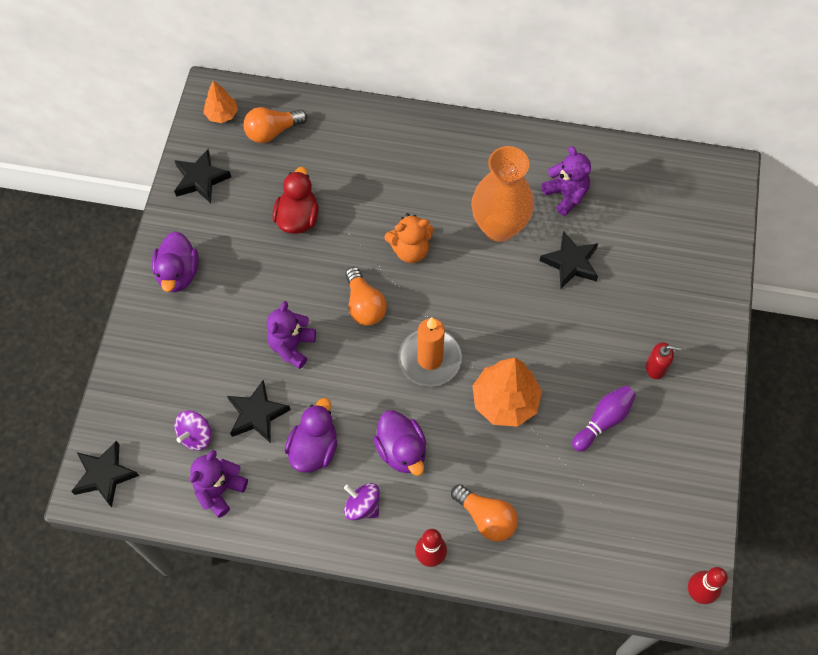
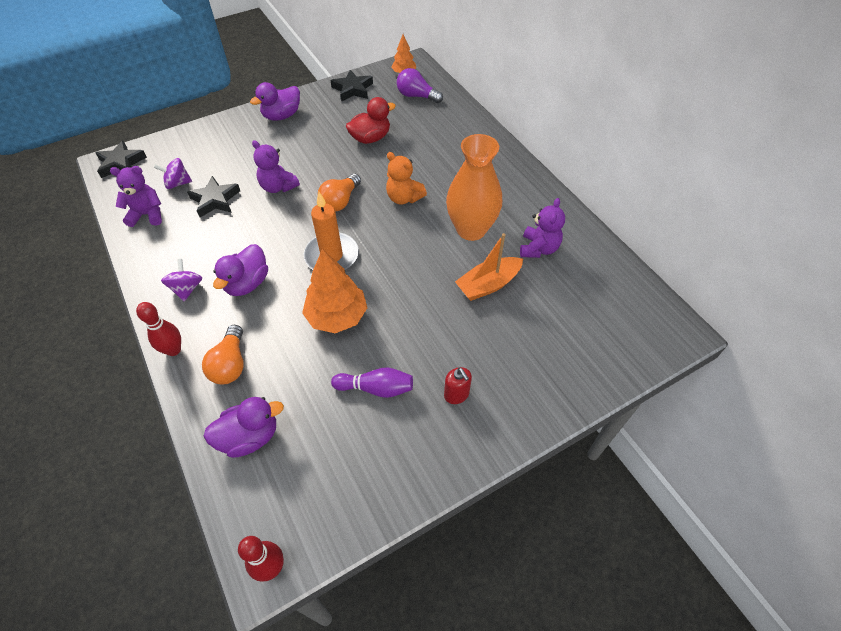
camera: 50 degrees right, 10 degrees down
orange light bulb [243,107,307,143] -> purple light bulb [397,68,443,103]
purple teddy bear [267,301,316,369] -> purple teddy bear turned 120 degrees counterclockwise [252,140,300,193]
purple duck [285,398,337,473] -> purple duck moved to [203,397,284,458]
black star [540,231,598,288] -> orange boat [455,233,523,301]

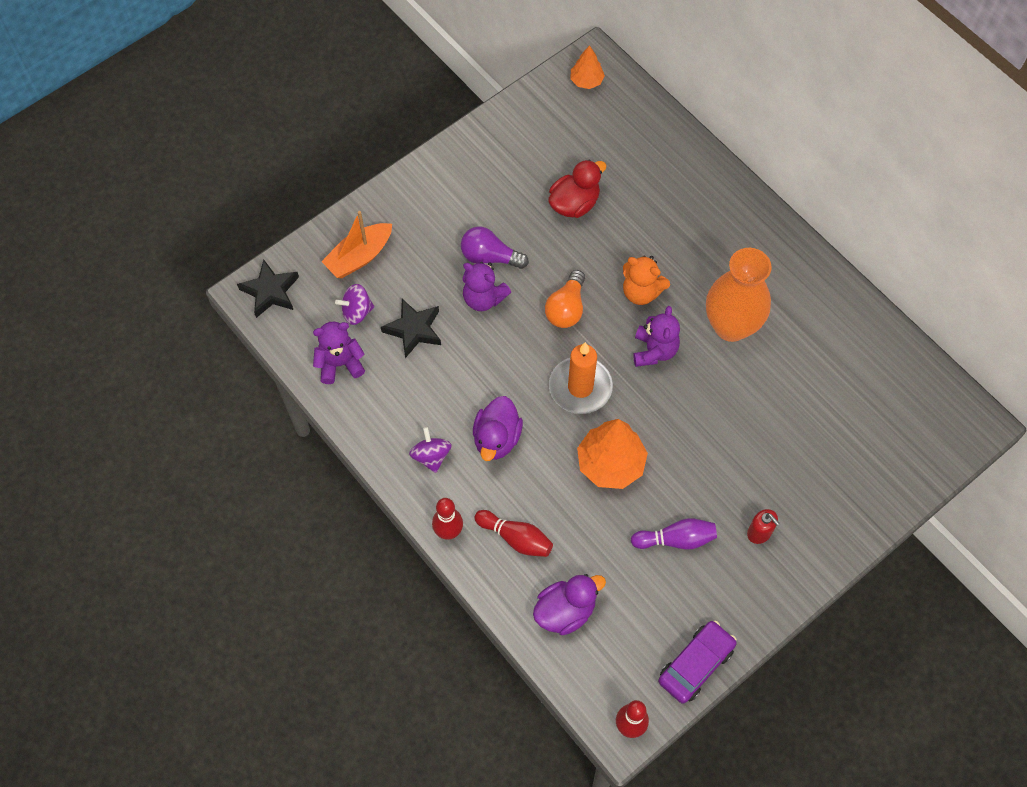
camera: 10 degrees left, 10 degrees up
orange light bulb [202,325,244,384] -> red bowling pin [474,510,553,557]
purple duck [250,82,300,121] -> none
black star [330,70,373,101] -> none
purple light bulb [397,68,443,103] -> purple light bulb moved to [461,226,529,269]
orange boat [455,233,523,301] -> orange boat moved to [321,211,392,278]
purple teddy bear [520,198,565,258] -> purple teddy bear moved to [633,306,680,367]
none -> purple car [658,620,737,704]

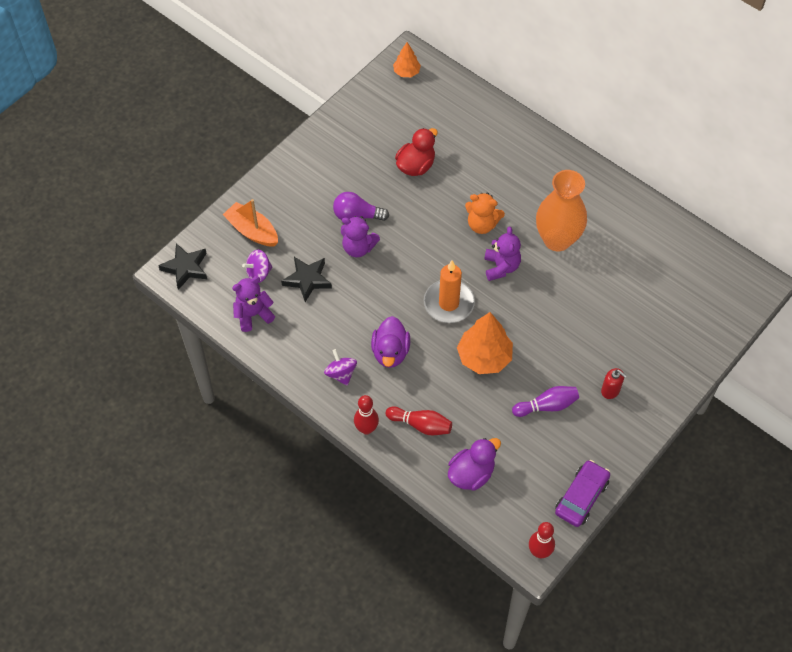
camera: 10 degrees left, 5 degrees down
orange boat [321,211,392,278] -> orange boat turned 90 degrees clockwise [223,199,278,247]
orange light bulb [545,270,585,328] -> none

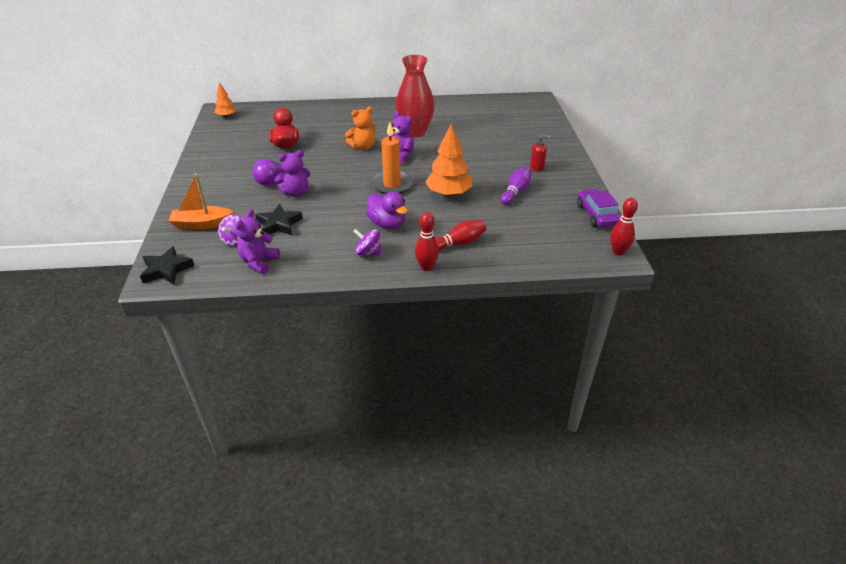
camera: 45 degrees left, 20 degrees down
purple duck [448,438,501,491] -> none
orange vase [536,170,587,251] -> red vase [396,55,435,137]

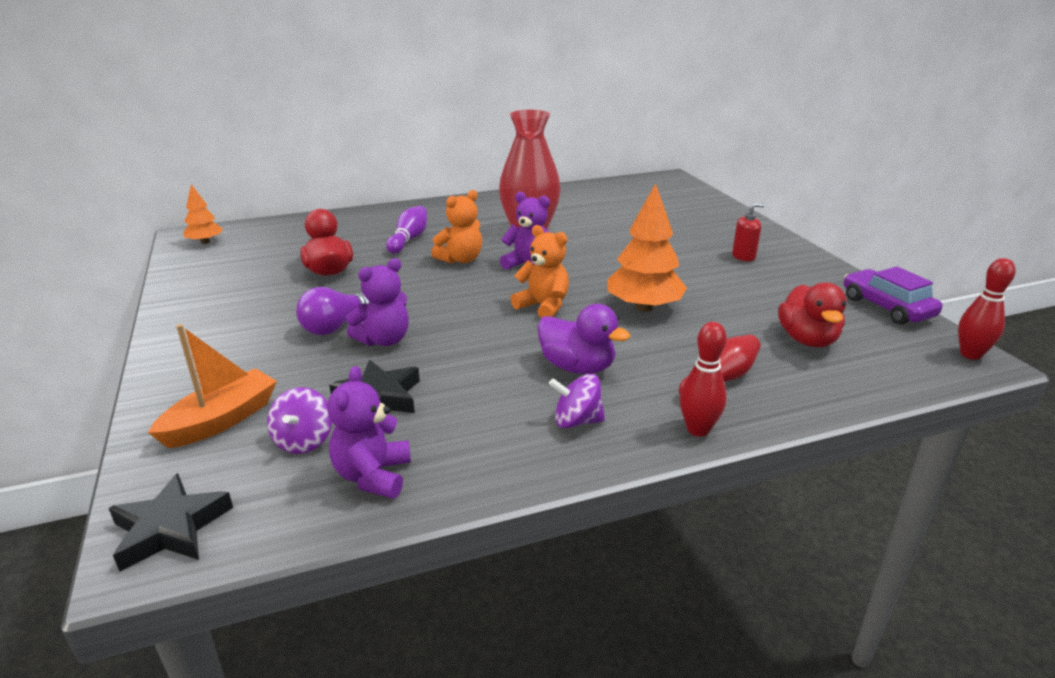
camera: 15 degrees left, 10 degrees down
orange boat [169,174,234,230] -> orange boat turned 150 degrees clockwise [148,324,277,448]
orange candle [370,122,414,194] -> orange teddy bear [510,225,569,318]
purple bowling pin [501,166,531,205] -> purple bowling pin moved to [386,206,427,253]
none -> red duck [778,282,847,347]

